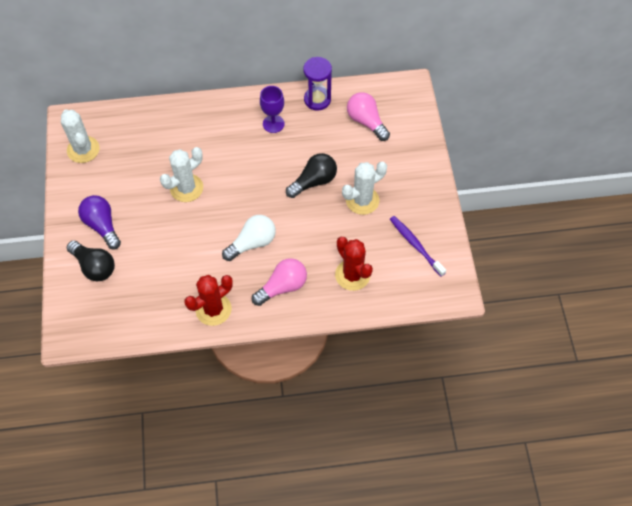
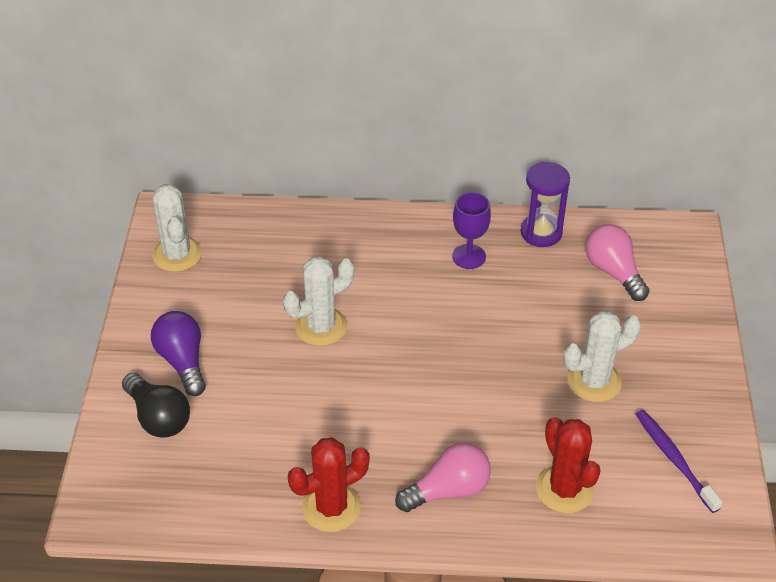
camera: 10 degrees right, 15 degrees down
white light bulb [222,215,276,261] -> none
black light bulb [286,153,337,198] -> none

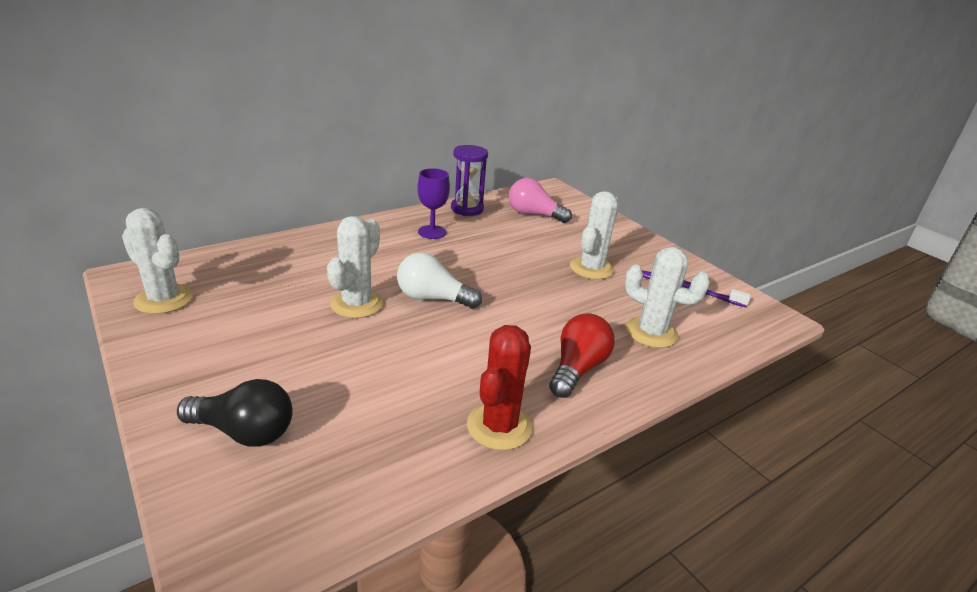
camera: 40 degrees left, 15 degrees down
purple light bulb [151,311,206,396] -> none
pink light bulb [395,443,491,512] -> red light bulb [549,313,615,398]
red cactus [536,417,601,513] -> white cactus [624,246,710,348]
none -> white light bulb [397,252,482,309]

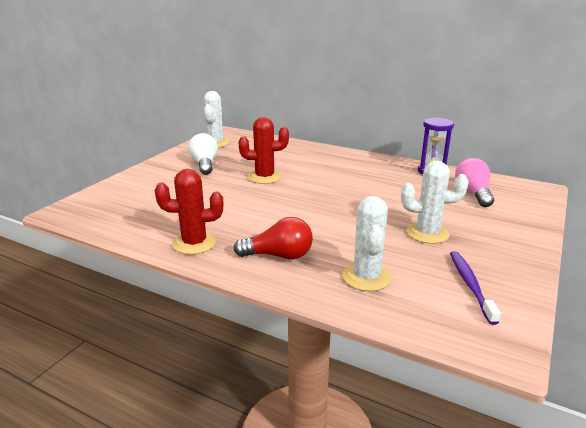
camera: 65 degrees right, 5 degrees down
black light bulb [177,379,293,447] -> none
white cactus [327,216,383,318] -> red cactus [239,117,289,184]
white light bulb [397,252,482,309] -> white light bulb moved to [188,133,218,175]
purple goblet [417,168,450,239] -> none

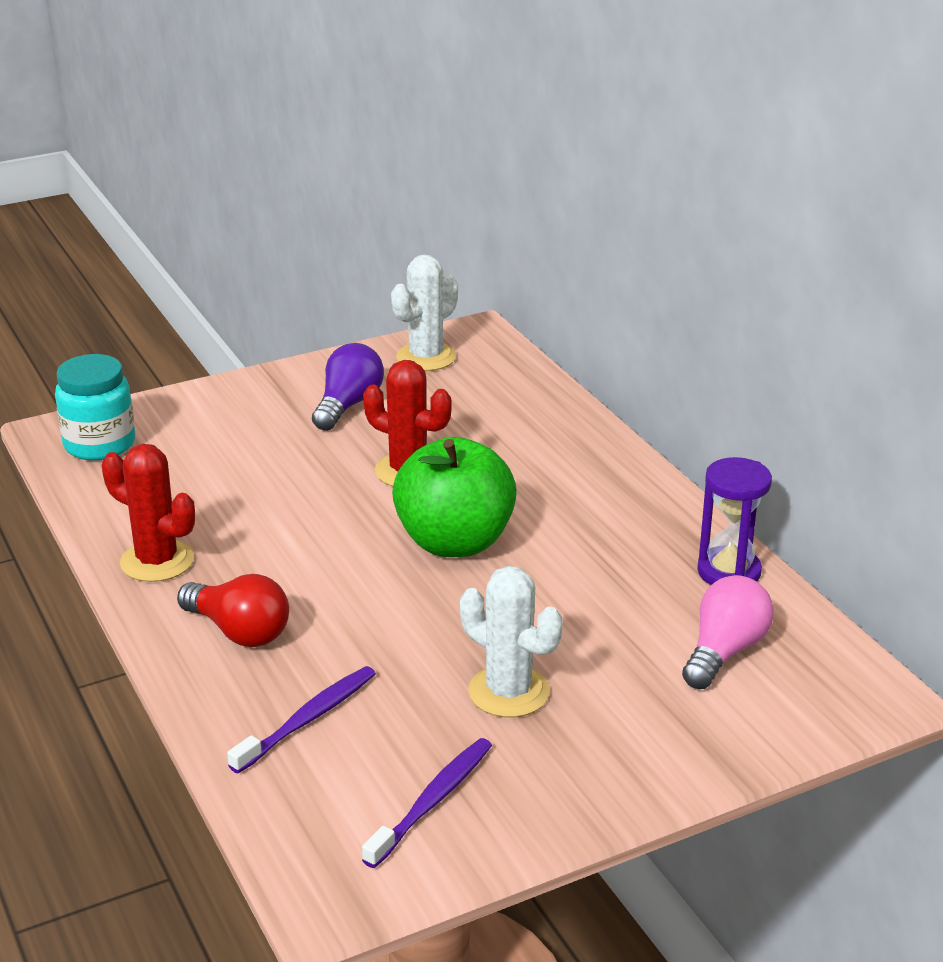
camera: 35 degrees right, 5 degrees up
white light bulb [188,133,218,175] -> purple light bulb [312,343,384,431]
white cactus [343,196,392,291] -> purple toothbrush [227,666,376,773]
none -> turquoise jar [55,354,135,461]
none -> green apple [392,437,517,557]

